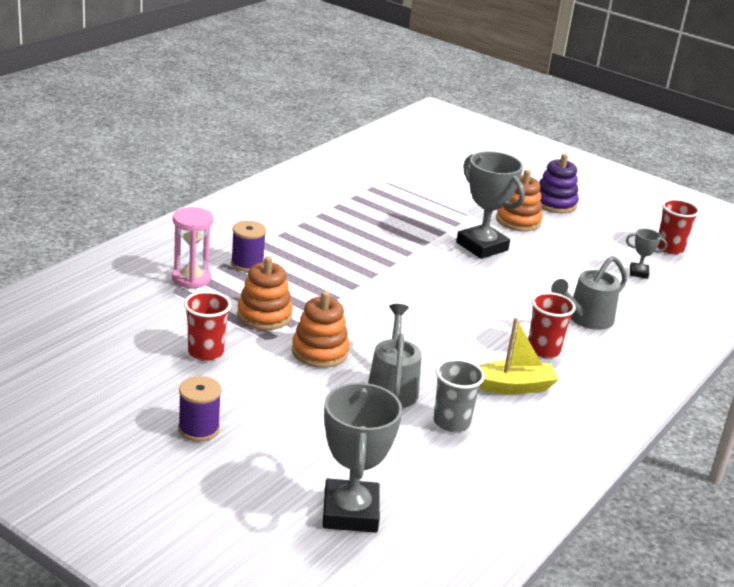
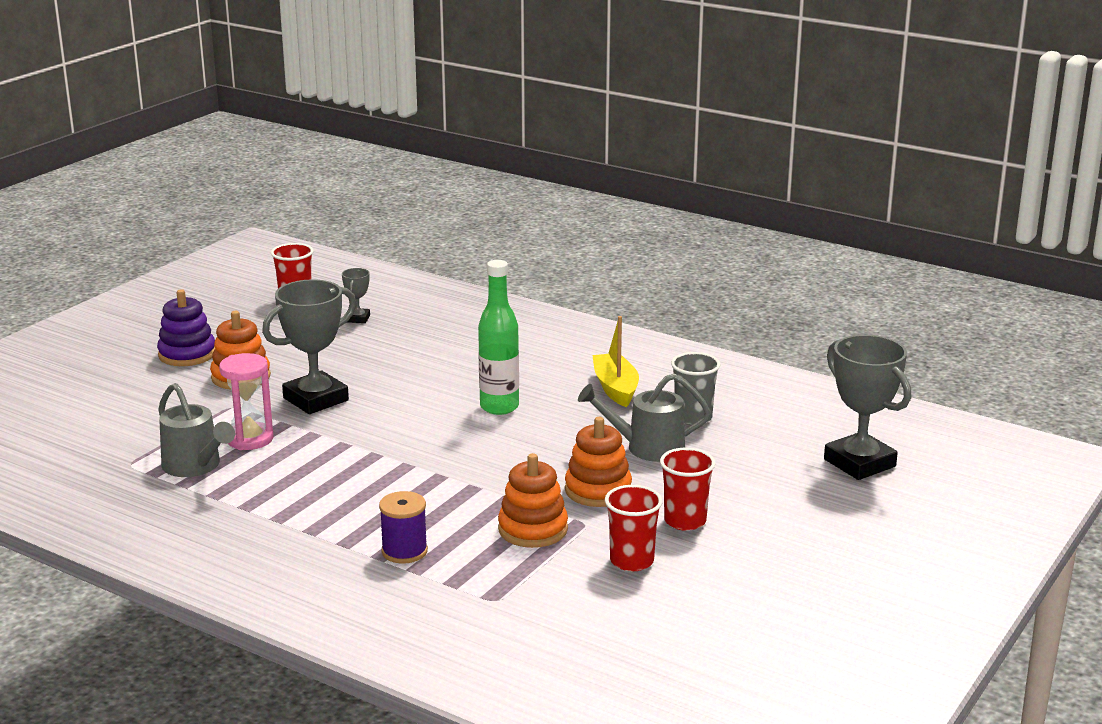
camera: 90 degrees left, 5 degrees down
pink hourglass [172,207,213,289] -> pink hourglass moved to [219,353,274,450]
purple spool [178,376,222,442] -> none
grey trophy [323,382,402,533] -> grey trophy turned 60 degrees clockwise [824,335,911,480]
red cup [528,292,576,358] -> red cup moved to [660,448,715,531]
grey watering can [551,256,627,330] -> grey watering can moved to [158,383,235,477]
none -> green bottle [478,260,519,415]

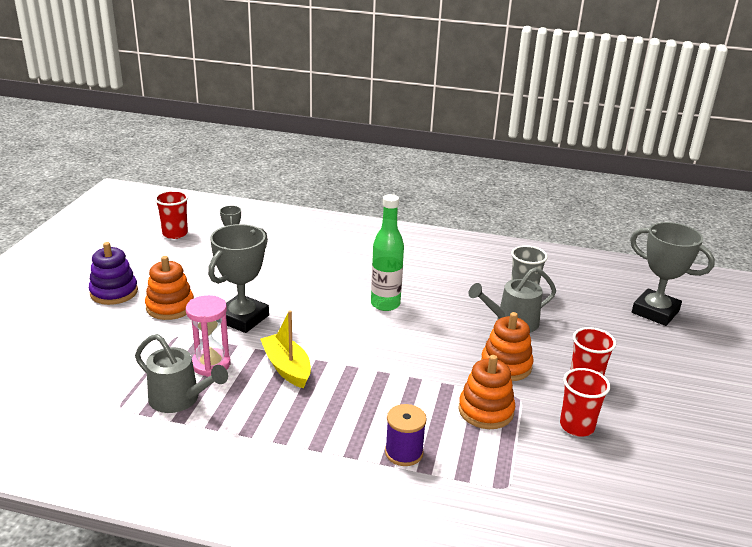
camera: 20 degrees left, 5 degrees up
yellow boat [592,316,639,407] -> yellow boat moved to [260,310,311,388]

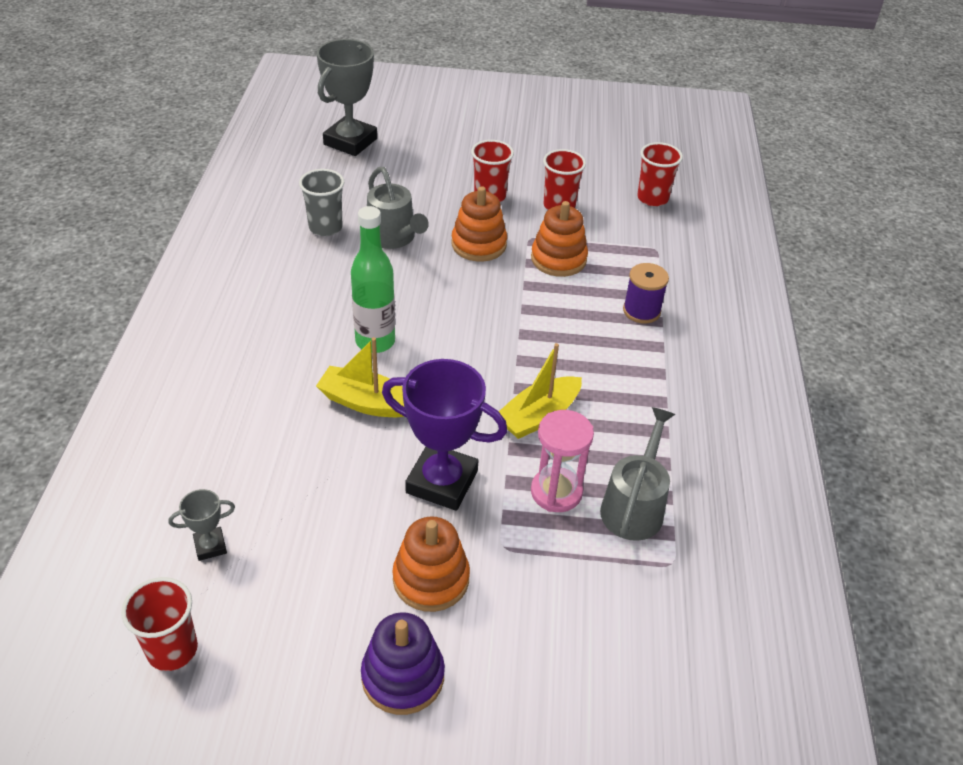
camera: 100 degrees left, 15 degrees up
grey trophy [208,224,269,333] -> purple trophy [382,359,507,511]
none -> yellow boat [316,337,404,417]
none -> red cup [637,142,683,206]

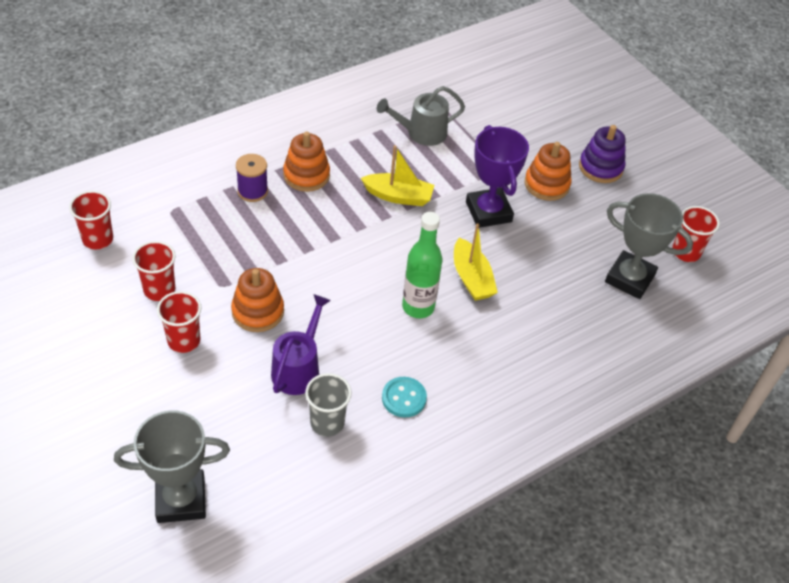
camera: 130 degrees left, 5 degrees up
grey trophy [169,489,235,561] -> grey trophy [605,193,693,299], size x2.13
grey watering can [367,167,429,249] -> purple watering can [271,294,331,395]
orange stacking toy [531,201,588,277] -> orange stacking toy moved to [283,131,330,192]
pink hourglass [531,410,594,512] -> none
none -> turquoise button [382,377,427,418]

